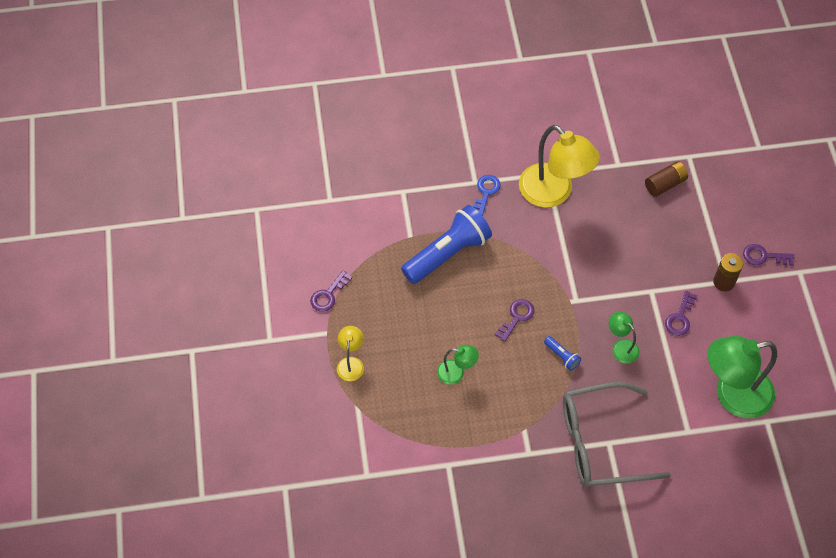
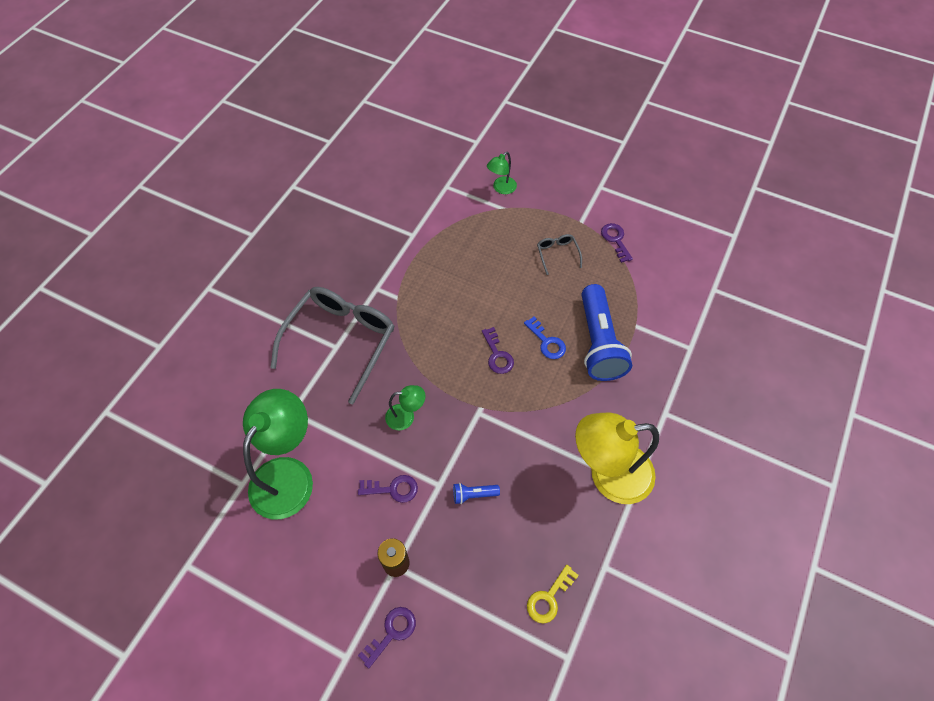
camera: 125 degrees right, 0 degrees up
yellow lamp [337,326,364,381] -> none
green lamp [437,345,479,384] -> green lamp moved to [487,152,517,194]
blue key [473,175,501,216] -> blue key moved to [524,317,566,359]
blue flashlight [544,336,581,371] -> blue flashlight moved to [453,483,500,504]
brown battery [645,161,688,197] -> yellow key [527,565,579,623]
purple key [665,291,697,336] -> purple key turned 120 degrees clockwise [358,475,418,503]
none -> grey glasses [537,234,582,275]

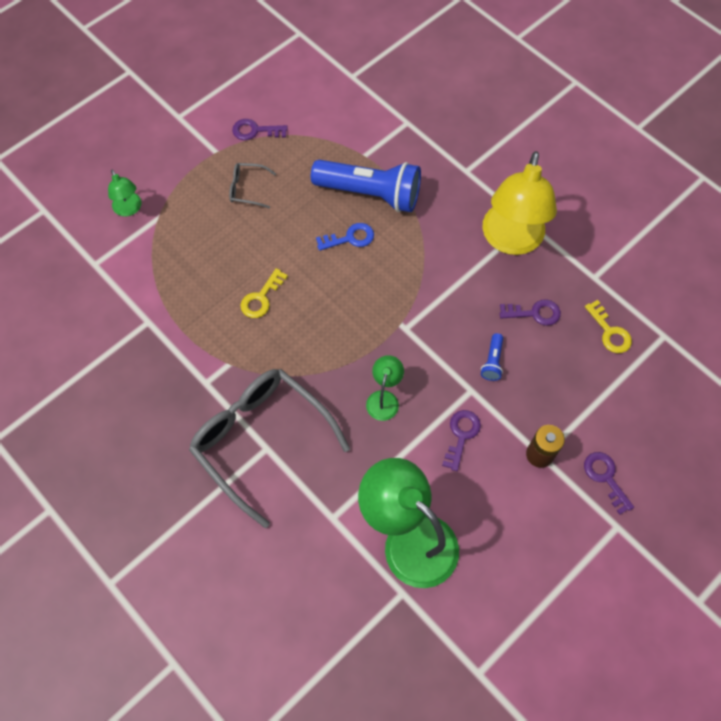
camera: 70 degrees left, 5 degrees up
purple key [482,327,514,374] -> purple key moved to [500,299,561,326]
none -> yellow key [240,268,288,318]

